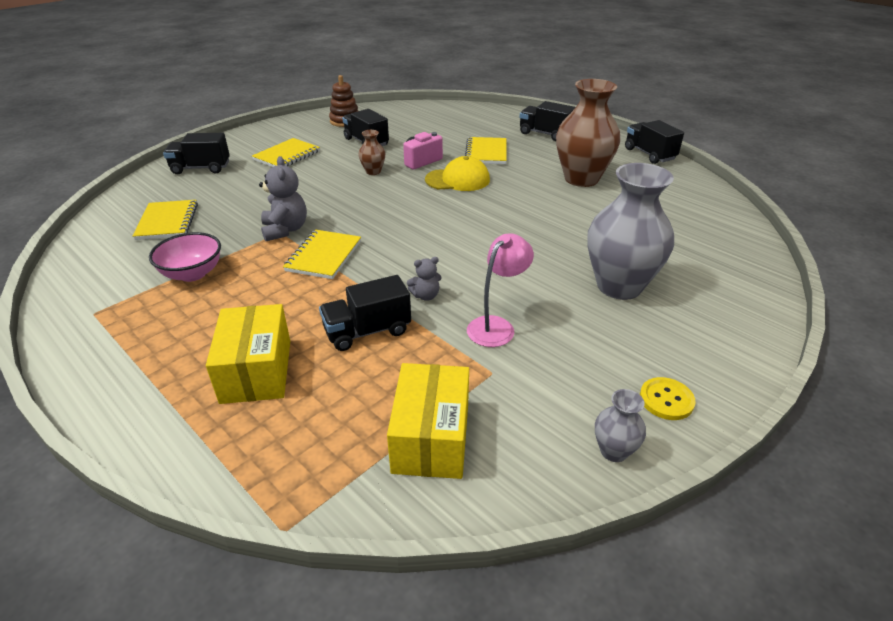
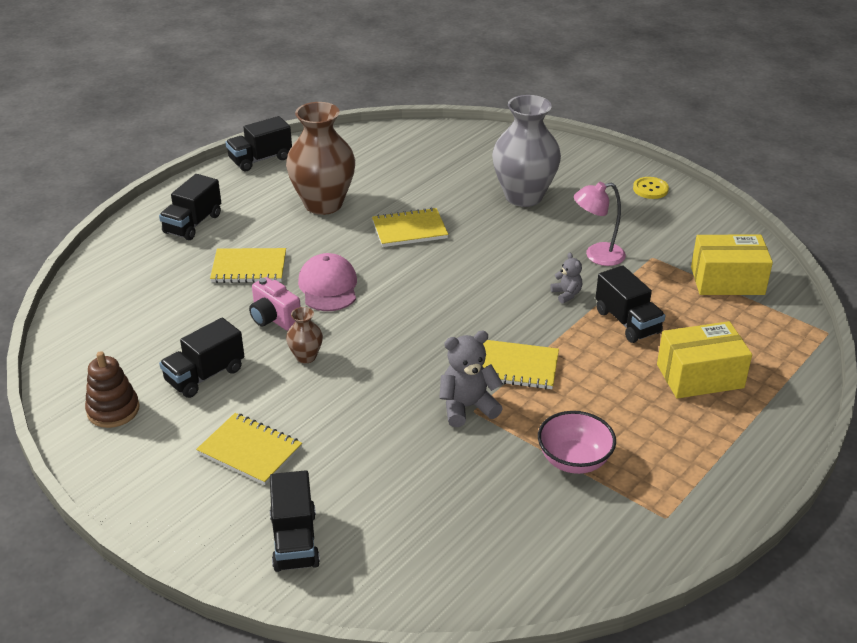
camera: 95 degrees left, 0 degrees up
yellow notebook [133,200,198,240] -> yellow notebook moved to [372,207,448,247]
yellow cap [425,156,490,191] -> pink cap [298,253,357,311]
pink lamp [467,233,534,347] -> pink lamp turned 45 degrees counterclockwise [574,182,626,266]
grey vase [595,389,646,462] -> none

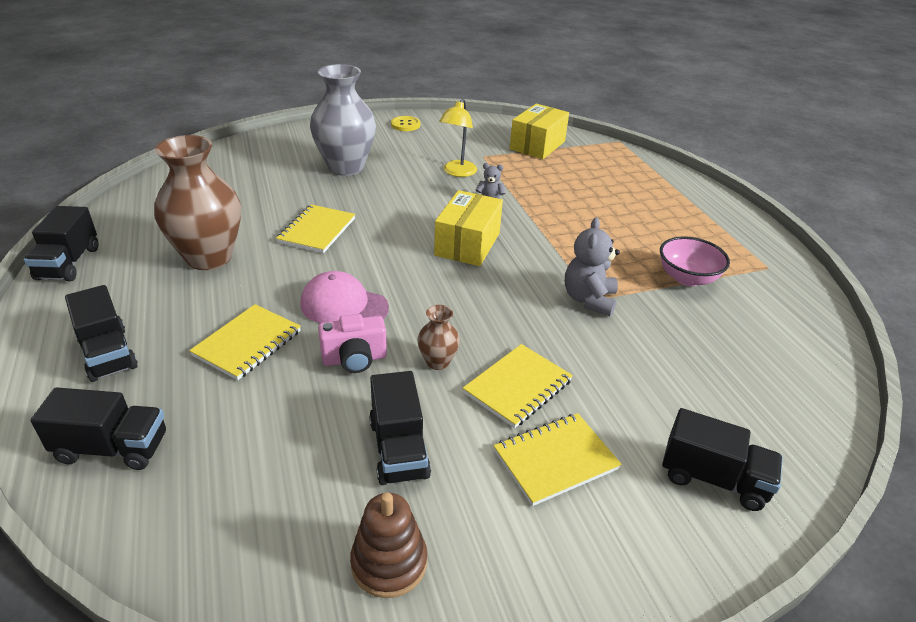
camera: 60 degrees left, 0 degrees up
yellow notebook [482,340,559,389] -> yellow notebook moved to [463,344,573,428]
pink lamp [574,182,626,266] -> yellow lamp [439,99,477,177]
black truck [596,266,665,343] -> black truck moved to [31,387,166,470]
yellow box [657,321,752,399] -> yellow box moved to [434,190,503,266]

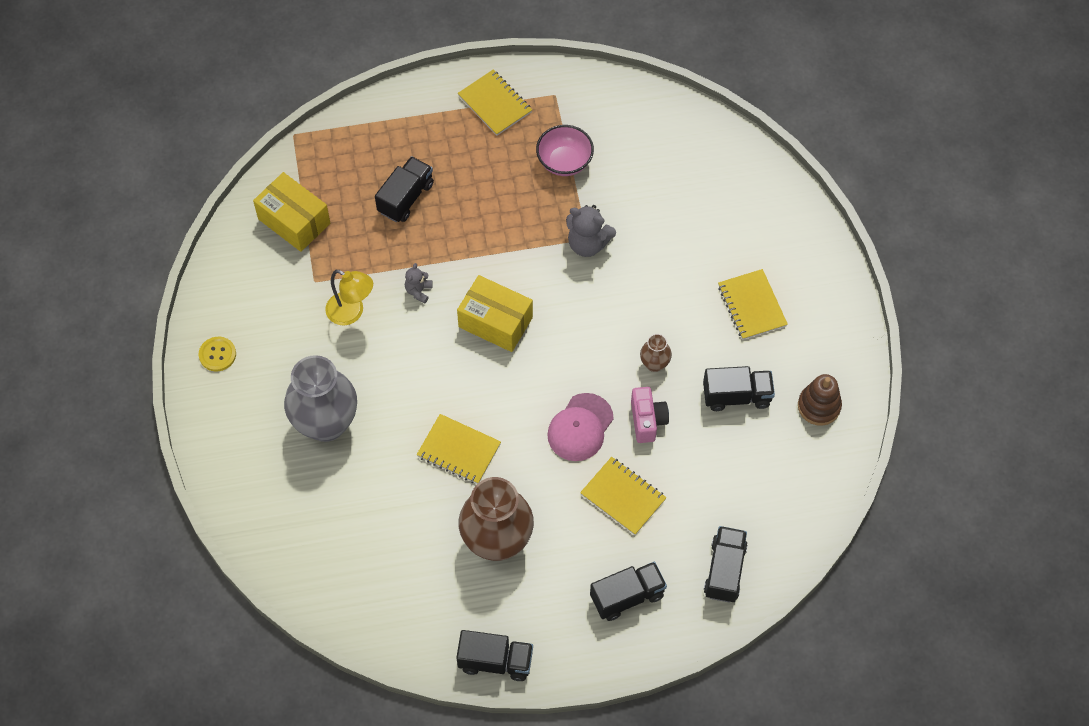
camera: 80 degrees left, 25 degrees up
yellow notebook [463,344,573,428] -> yellow notebook moved to [458,70,532,136]
black truck [662,408,783,511] -> black truck moved to [375,156,434,222]

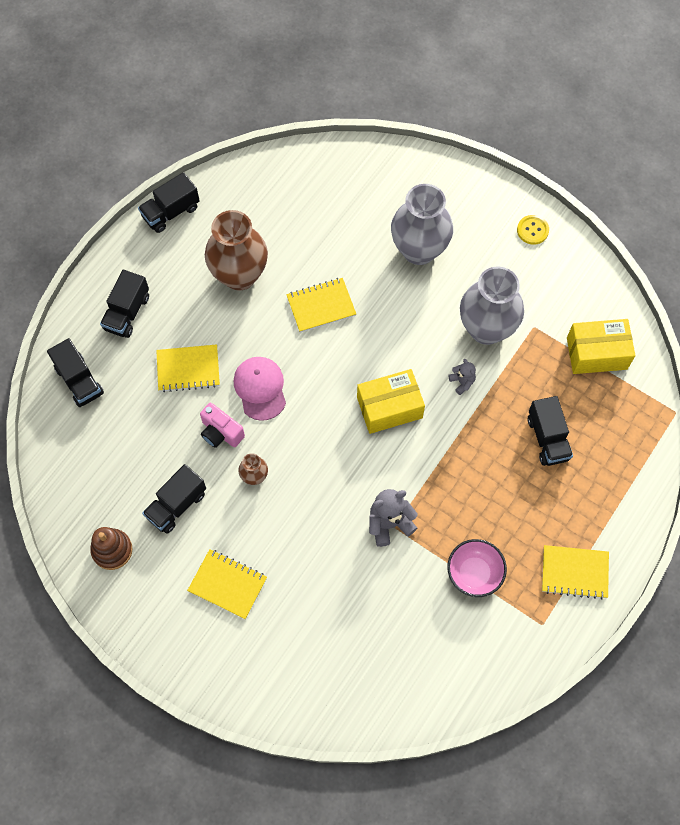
camera: 135 degrees right, 5 degrees up
yellow lamp [325,270,373,325] -> grey vase [460,267,524,345]

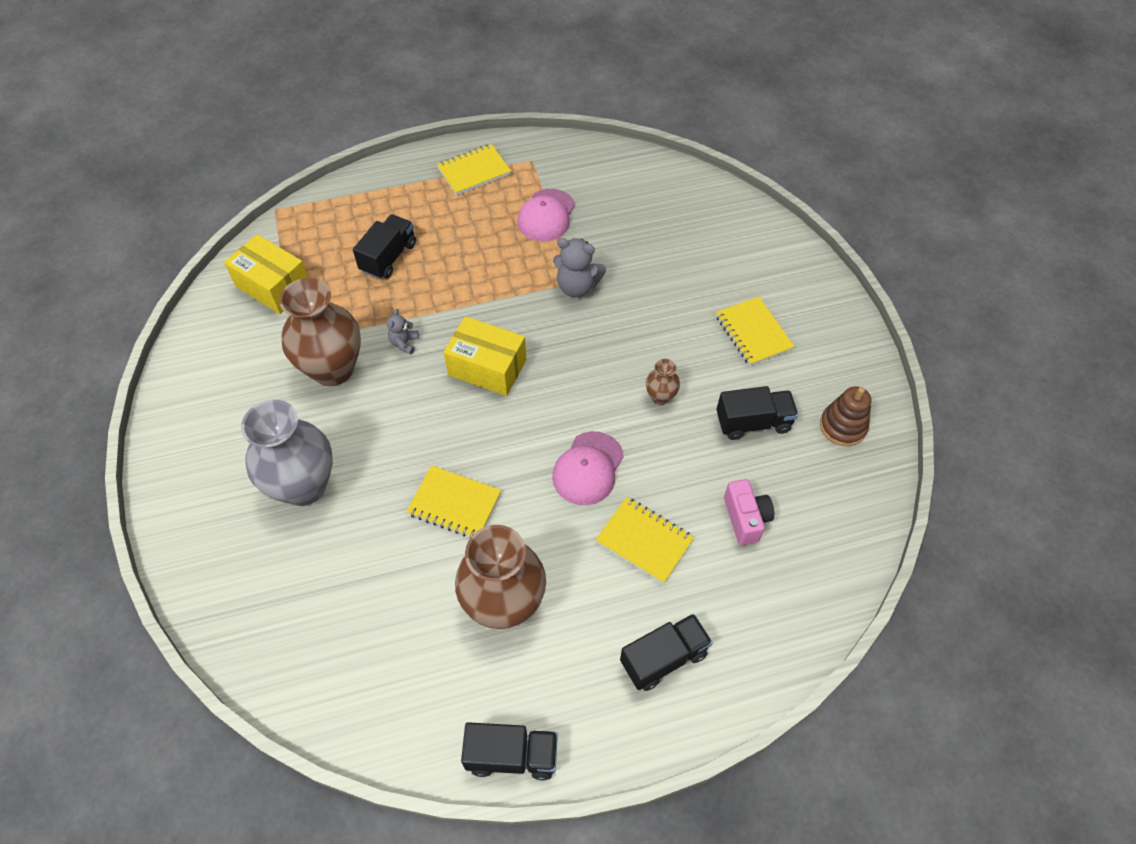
camera: 140 degrees left, 10 degrees down
black truck [47,338,104,407] -> none
pink camera [200,403,245,448] -> pink camera moved to [724,479,774,545]
pink bowl [447,539,507,597] -> pink cap [517,189,575,242]
grey vase [460,267,524,345] -> brown vase [279,278,361,386]
yellow button [517,215,549,245] -> none
yellow notebook [542,545,609,599] -> yellow notebook turned 75 degrees counterclockwise [437,144,511,195]

